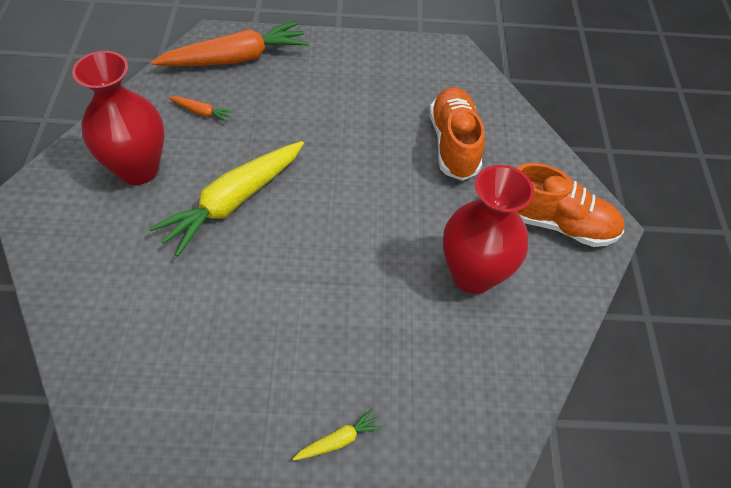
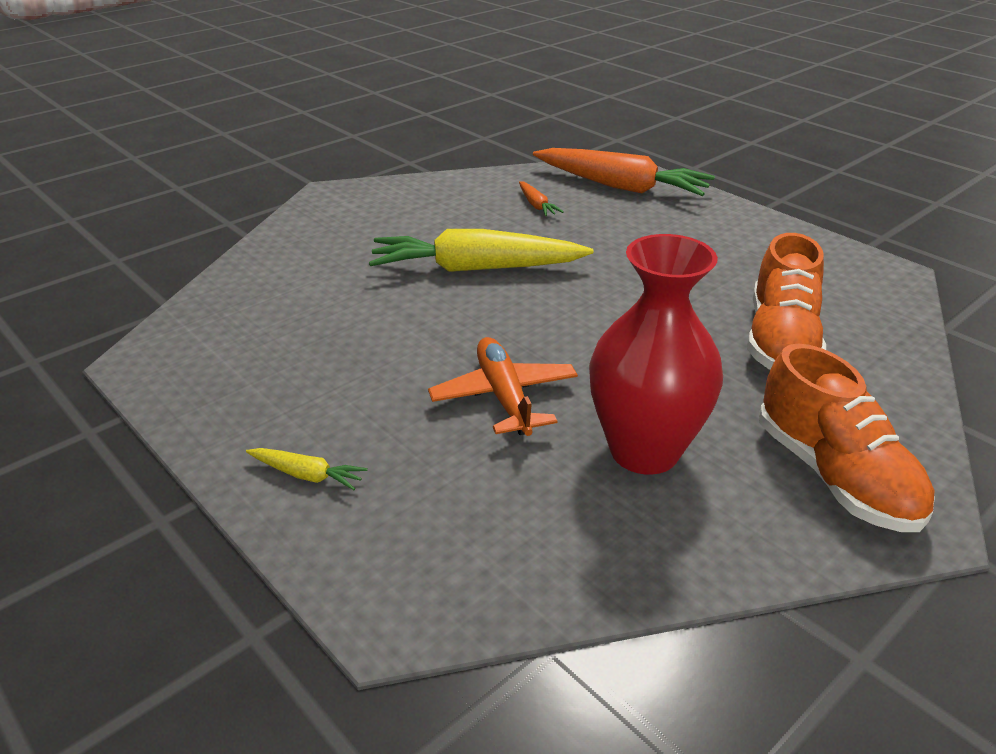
camera: 50 degrees right, 20 degrees down
red vase [72,51,165,185] -> none
orange shoe [430,87,485,181] -> orange shoe turned 150 degrees clockwise [747,233,826,370]
none -> orange plane [428,337,578,436]

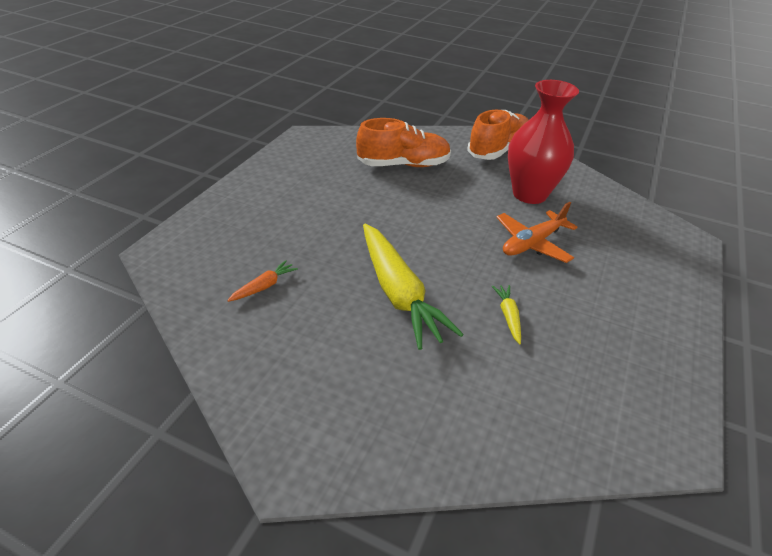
camera: 115 degrees left, 5 degrees up
yellow carrot [246,448,368,490] -> yellow carrot moved to [492,285,521,344]
orange carrot [533,148,715,196] -> none

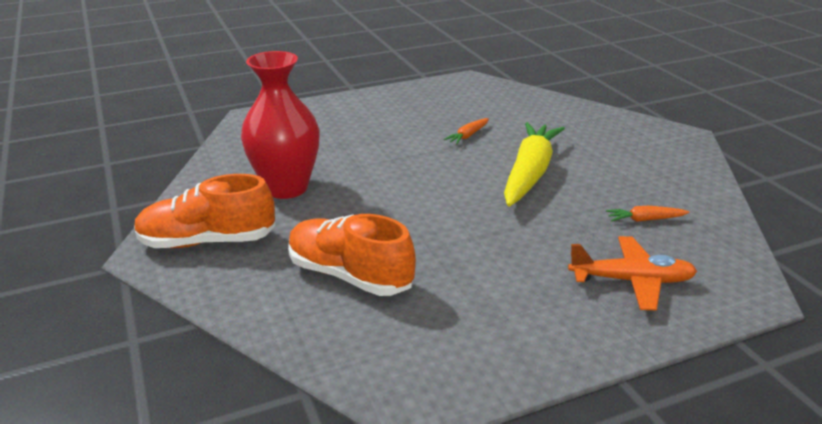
camera: 135 degrees left, 10 degrees down
yellow carrot [492,285,521,344] -> orange carrot [444,118,489,144]
orange plane [496,202,578,263] -> orange plane moved to [568,236,697,310]

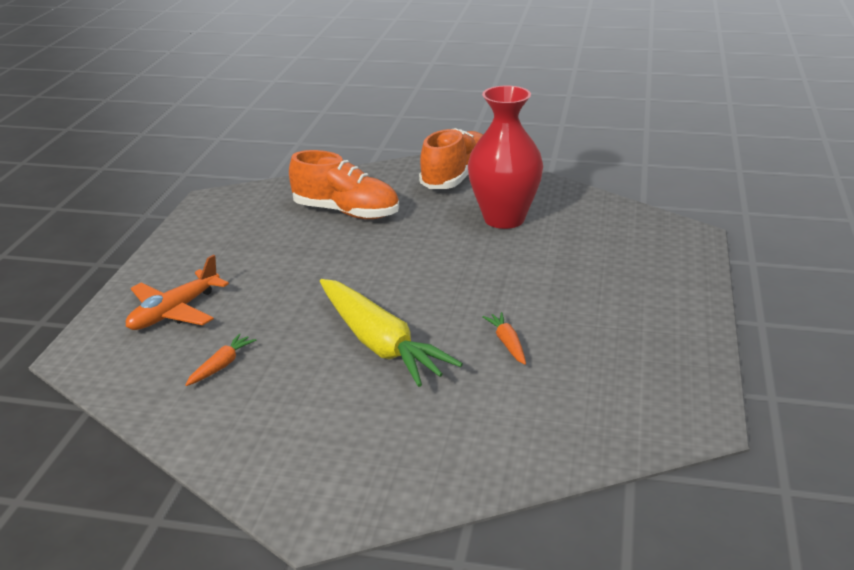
camera: 125 degrees right, 0 degrees up
orange shoe [288,214,416,296] -> orange shoe turned 45 degrees clockwise [289,150,399,219]

